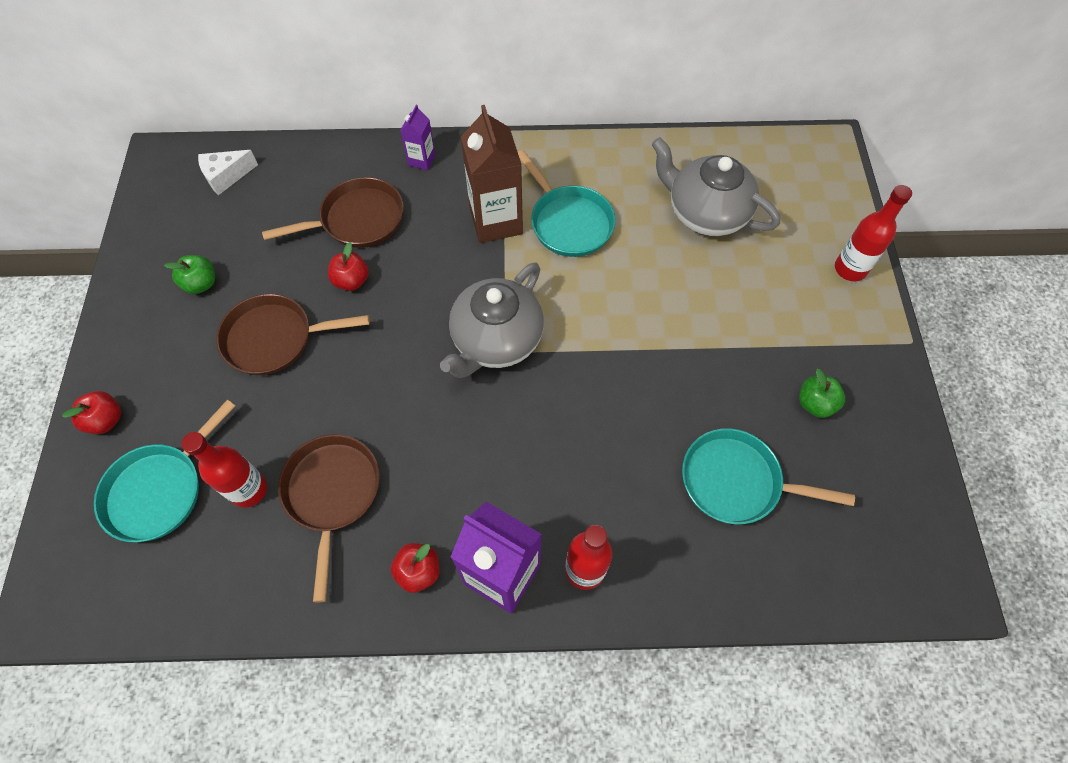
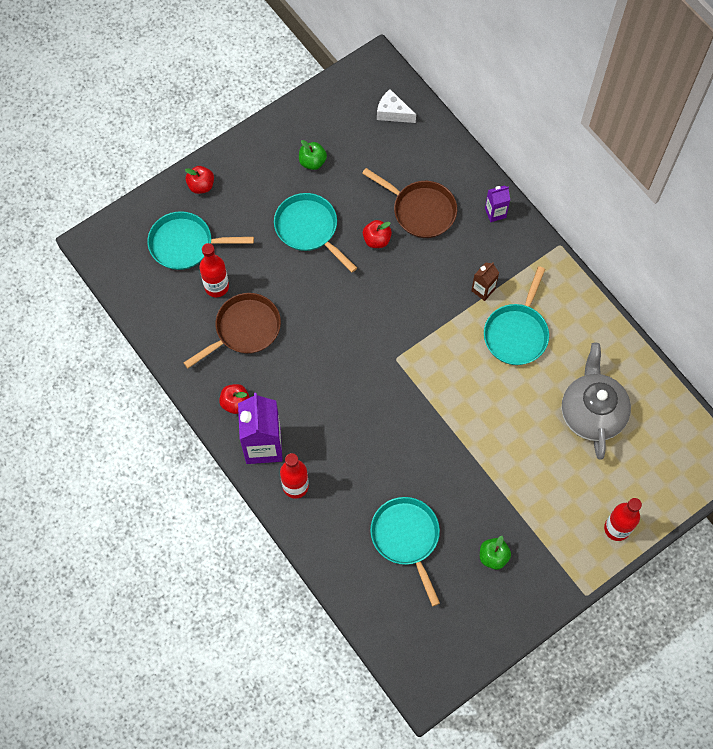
camera: 55 degrees right, 5 degrees up
brown pan [216,294,370,375] -> turquoise pan [274,193,357,272]
grey teapot [440,262,544,378] -> none
brown carton [461,105,523,243] -> brown carton [471,262,499,301], size x0.50

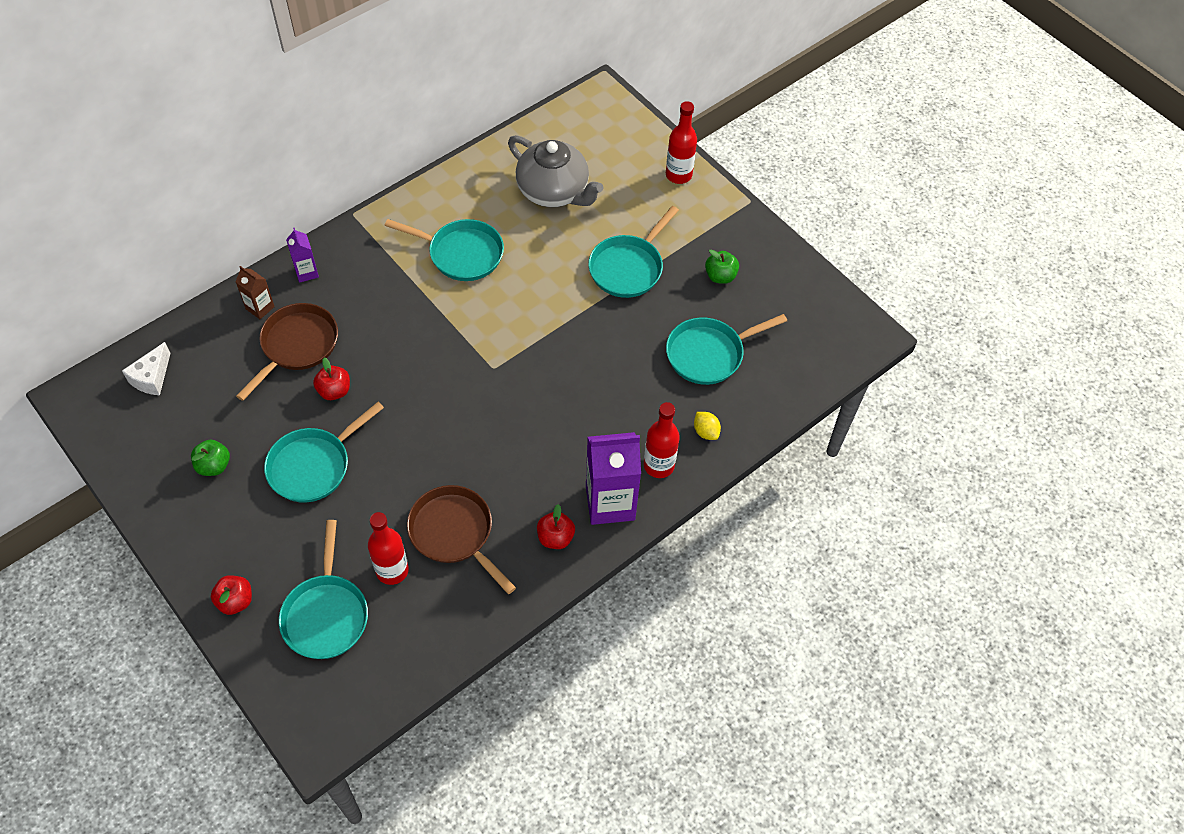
camera: 95 degrees left, 10 degrees down
brown carton [471,262,499,301] -> brown carton moved to [236,266,275,319]
grey teapot [562,343,631,459] -> grey teapot turned 135 degrees counterclockwise [508,135,603,207]
none -> turquoise pan [588,206,679,298]
none -> yellow lemon [694,412,721,440]

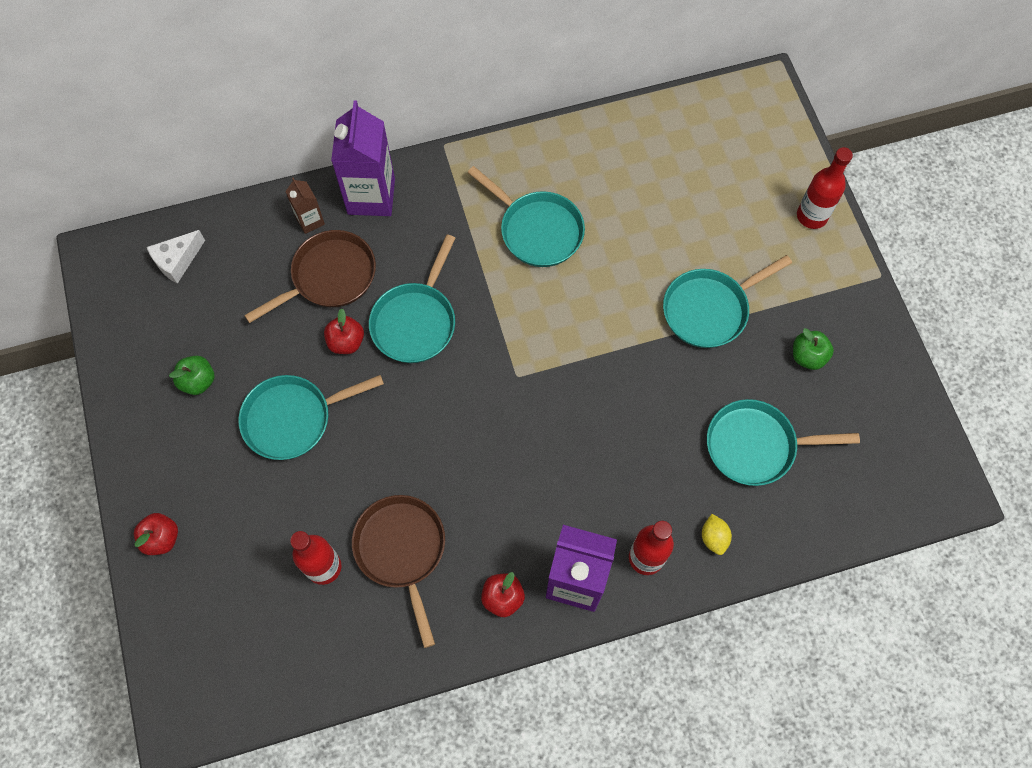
camera: 25 degrees right, 10 degrees up
turquoise pan [279,520,368,659] -> turquoise pan moved to [369,234,455,363]
purple carton [286,228,319,283] -> purple carton [331,100,395,216], size x2.00
grey teapot [508,135,603,207] -> none

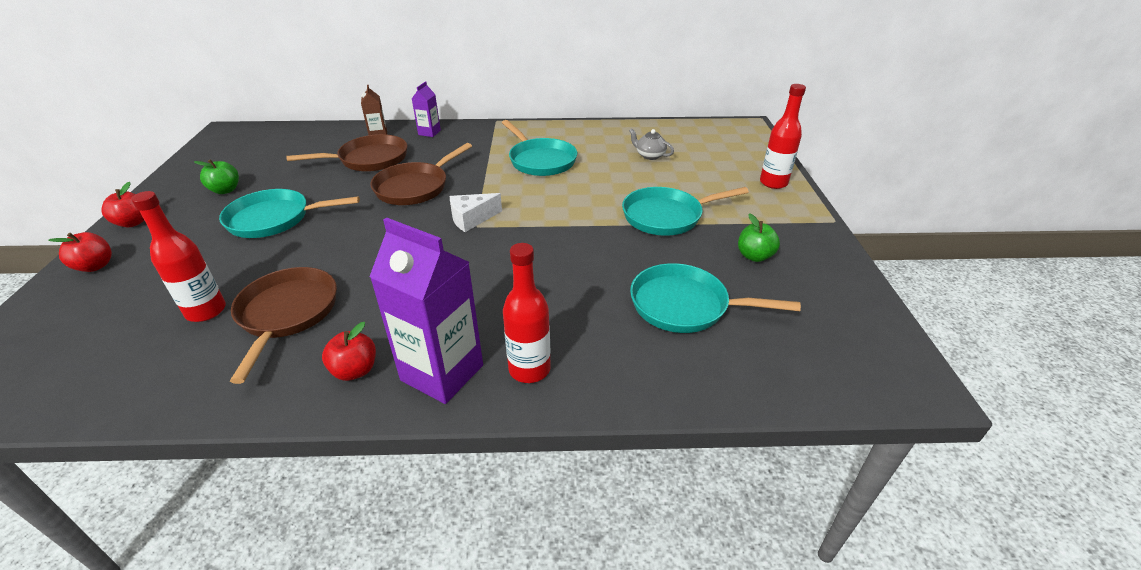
camera: 15 degrees right, 30 degrees down
white cheese [147,230,205,284] -> white cheese moved to [450,193,502,232]
red apple [324,308,364,354] -> red apple moved to [101,182,144,227]
purple carton [331,100,395,216] -> purple carton [412,81,441,137], size x0.50
turquoise pan [369,234,455,363] -> brown pan [370,143,472,205]
yellow lemon [702,514,732,555] -> none
none -> grey teapot [629,128,674,160]

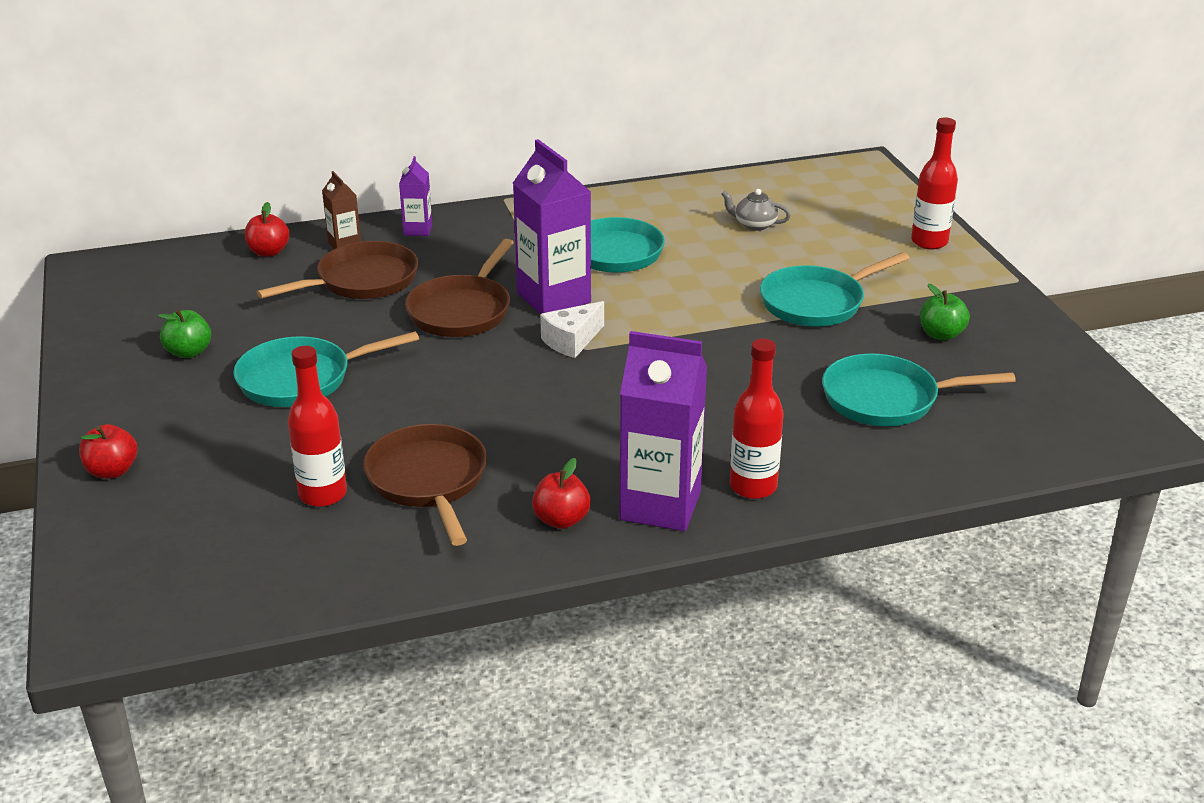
camera: 15 degrees left, 5 degrees down
red apple [101,182,144,227] -> red apple moved to [245,202,289,257]
none -> purple carton [513,139,591,314]

